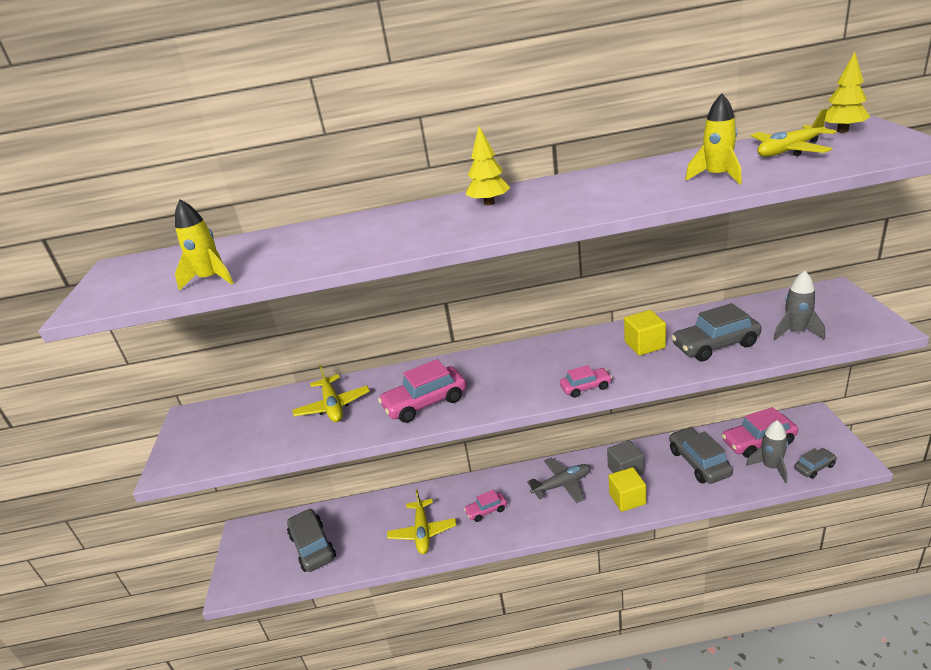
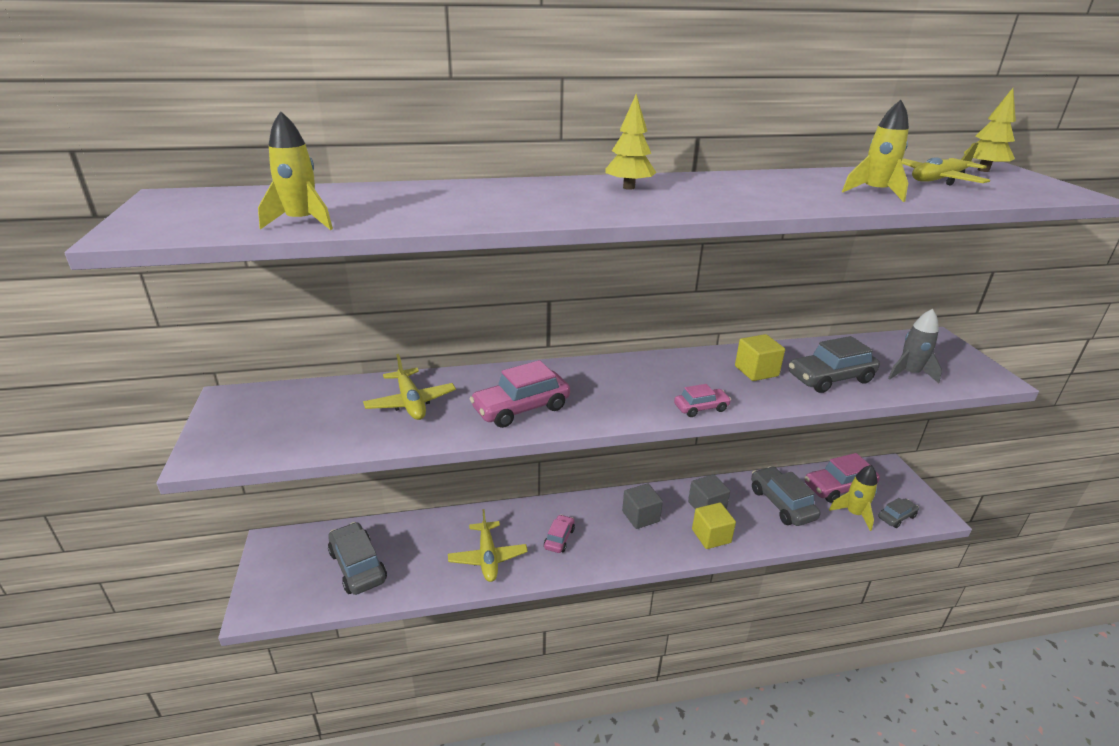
camera: 10 degrees left, 0 degrees up
pink car [464,490,507,522] -> pink car turned 135 degrees clockwise [544,515,575,553]
grey plane [527,458,591,503] -> grey cube [622,483,663,529]
grey rocket [746,420,788,483] -> yellow rocket [829,465,877,531]

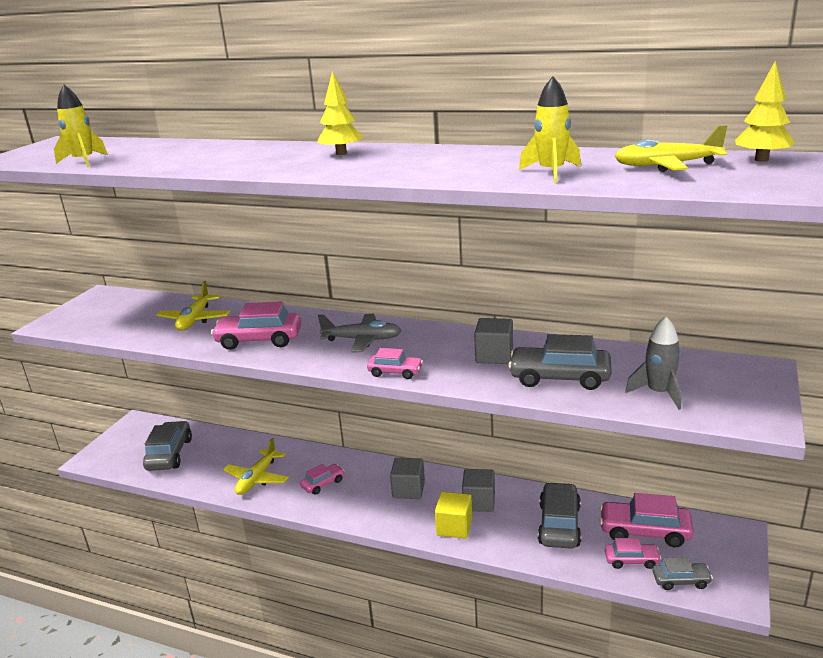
camera: 35 degrees right, 5 degrees down
yellow cube [735,334,785,381] -> grey cube [474,318,513,364]
yellow rocket [829,465,877,531] -> pink car [605,538,661,569]
none -> grey plane [318,314,402,352]

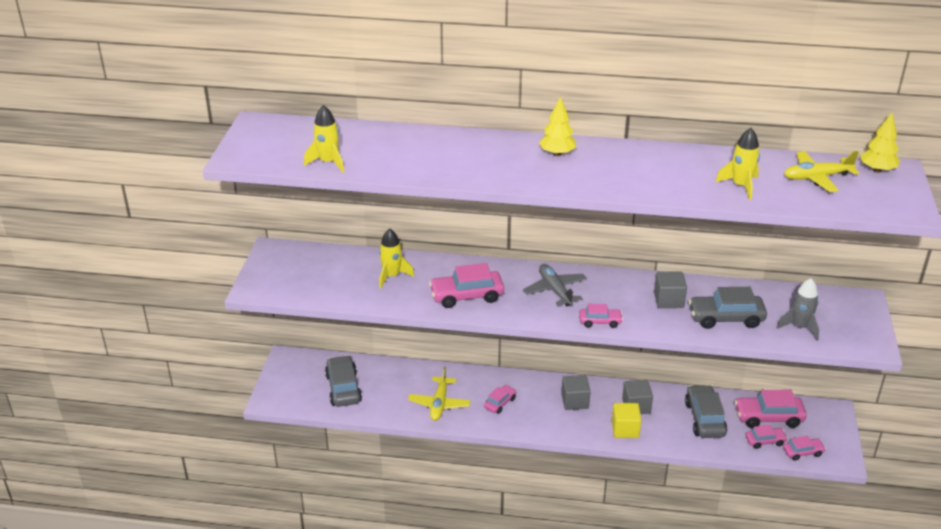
camera: 15 degrees left, 10 degrees up
yellow plane [156,281,230,331] -> yellow rocket [379,228,414,289]
grey plane [318,314,402,352] -> grey plane turned 105 degrees counterclockwise [523,264,587,306]
grey car [653,557,713,590] -> pink car [783,436,826,461]

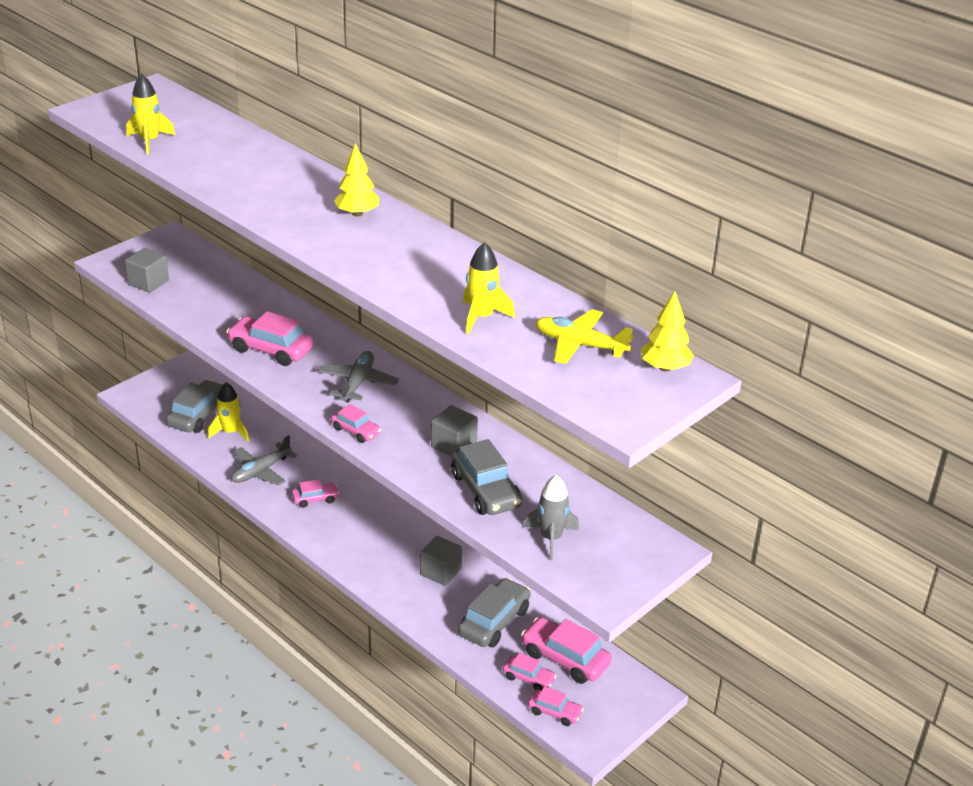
camera: 35 degrees right, 0 degrees up
yellow rocket [379,228,414,289] -> yellow rocket moved to [208,382,249,442]
yellow plane [408,367,471,421] -> grey plane [231,435,297,486]
grey cube [561,375,591,410] -> grey cube moved to [125,248,169,293]
yellow cube [612,403,641,438] -> none
grey car [689,287,767,329] -> grey car turned 150 degrees counterclockwise [451,439,522,515]

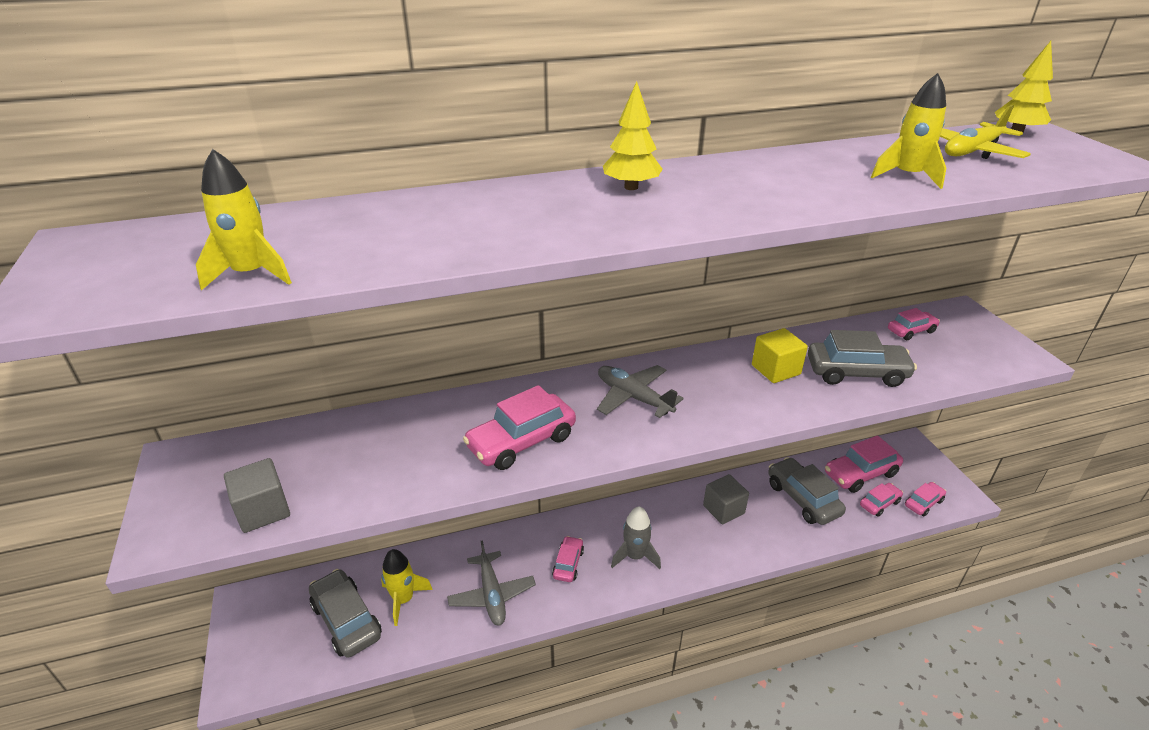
camera: 60 degrees left, 0 degrees up
pink car [331,404,381,443] -> pink car moved to [888,308,940,340]
grey cube [431,405,478,456] -> yellow cube [752,328,808,383]
grey rocket [524,475,579,560] -> grey rocket moved to [611,506,661,569]

